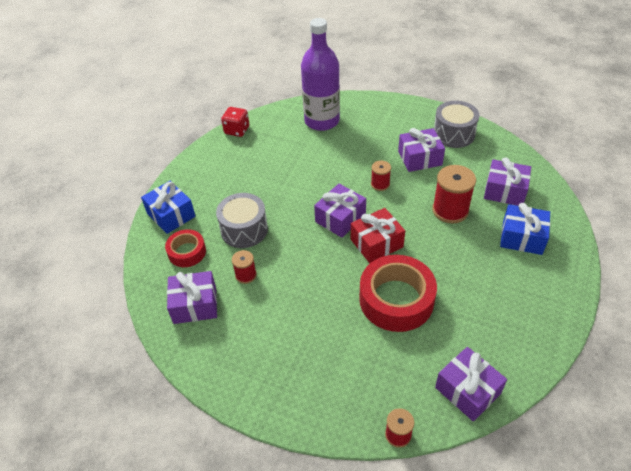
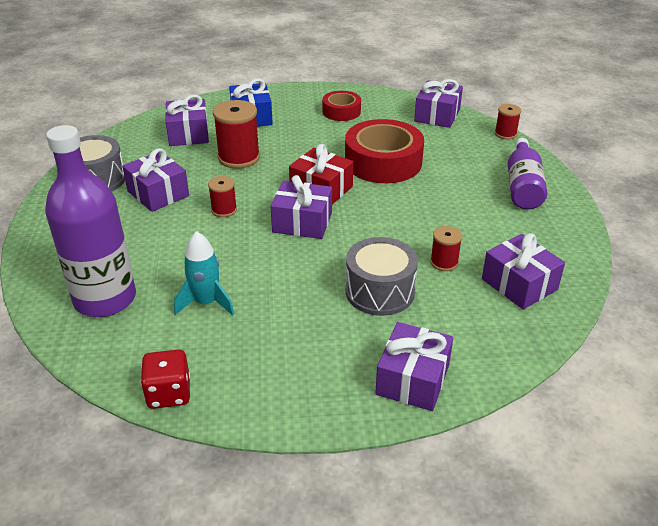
camera: 120 degrees left, 10 degrees down
blue gift [141,181,196,234] -> purple gift [375,322,453,411]
red tape [165,229,206,267] -> red tape moved to [322,91,361,121]
none -> turquoise rocket [174,231,234,315]
none -> purple bottle [508,138,547,209]

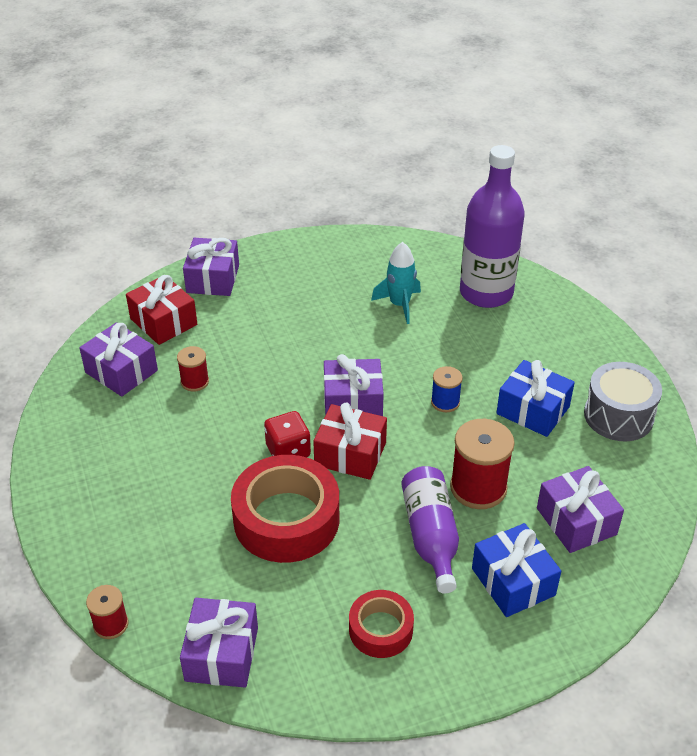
camera: 165 degrees right, 5 degrees up
purple gift [122,148,189,212] -> blue gift [497,360,575,437]
red dice [141,349,190,409] -> red dice moved to [264,411,311,457]
red spool [208,176,237,217] -> blue spool [431,366,463,412]
grey drum [346,237,418,316] -> none
purple bottle [508,138,547,209] -> purple bottle moved to [401,466,459,593]
none -> red gift [126,275,197,345]

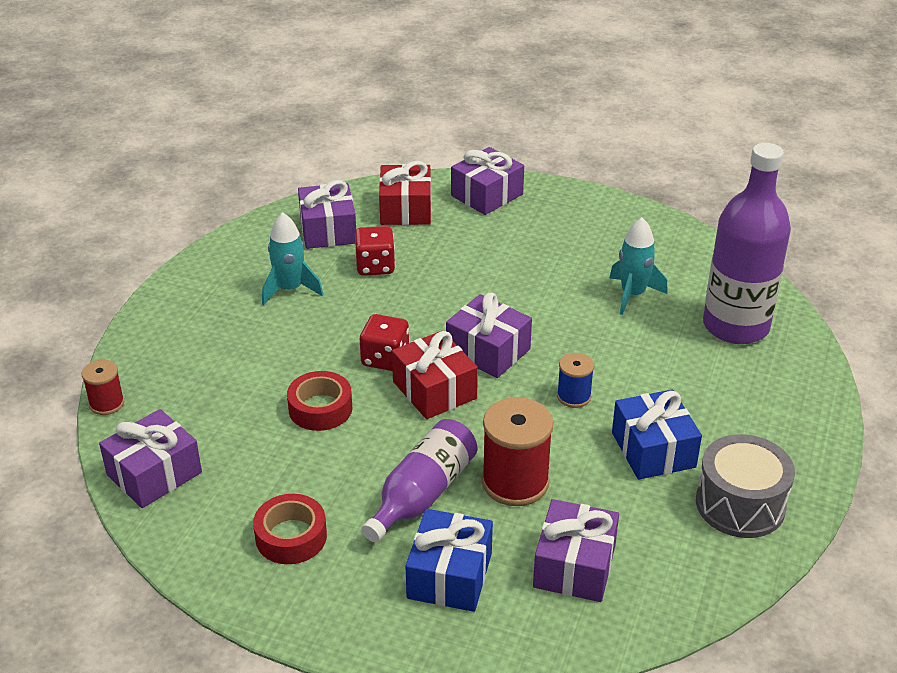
camera: 40 degrees right, 5 degrees down
red spool [177,346,209,392] -> red dice [355,226,395,276]
red tape [231,455,339,563] -> red tape [287,371,353,431], size x0.55
none -> turquoise rocket [262,212,323,305]

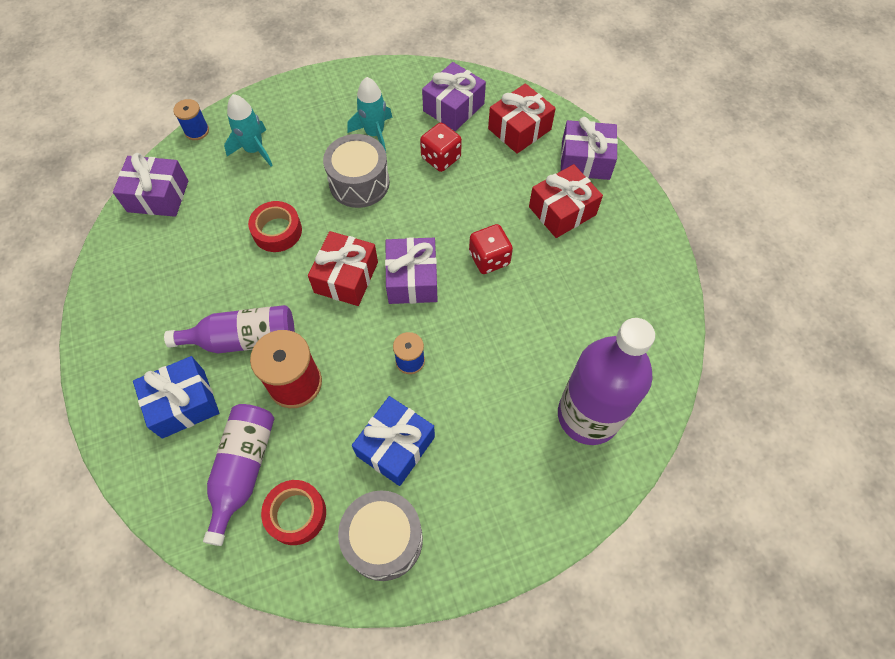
camera: 50 degrees right, 25 degrees up
red spool [82,360,124,415] -> blue spool [173,99,209,140]
red tape [253,494,327,564] -> red tape moved to [261,480,326,545]
red dice [360,314,409,371] -> red dice moved to [469,224,513,274]
purple gift [533,499,619,602] -> purple bottle [203,404,274,546]
turquoise rocket [610,217,668,315] -> turquoise rocket moved to [224,94,273,166]
none -> grey drum [323,134,390,208]
none -> red gift [529,164,603,238]

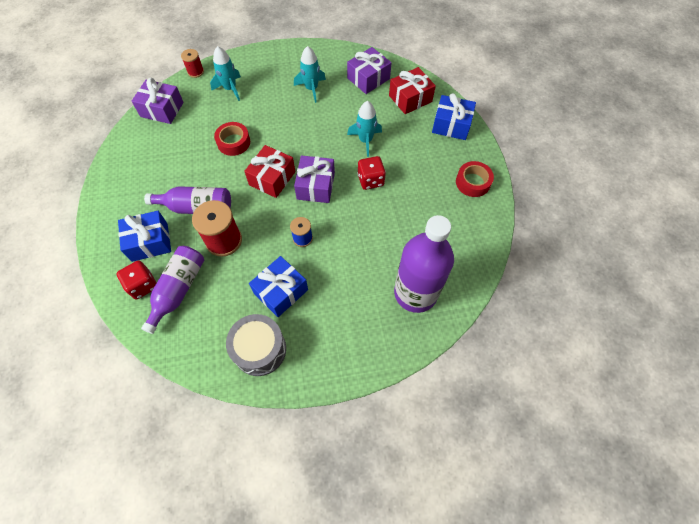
camera: 10 degrees right, 0 degrees up
blue spool [173,99,209,140] -> red spool [181,49,204,78]
red tape [261,480,326,545] -> red tape moved to [456,161,494,197]
grey drum [323,134,390,208] -> none
red dice [420,122,462,172] -> red dice moved to [116,261,157,300]
red gift [529,164,603,238] -> none
purple gift [561,117,618,180] -> blue gift [432,93,476,140]
none -> turquoise rocket [347,101,382,157]

